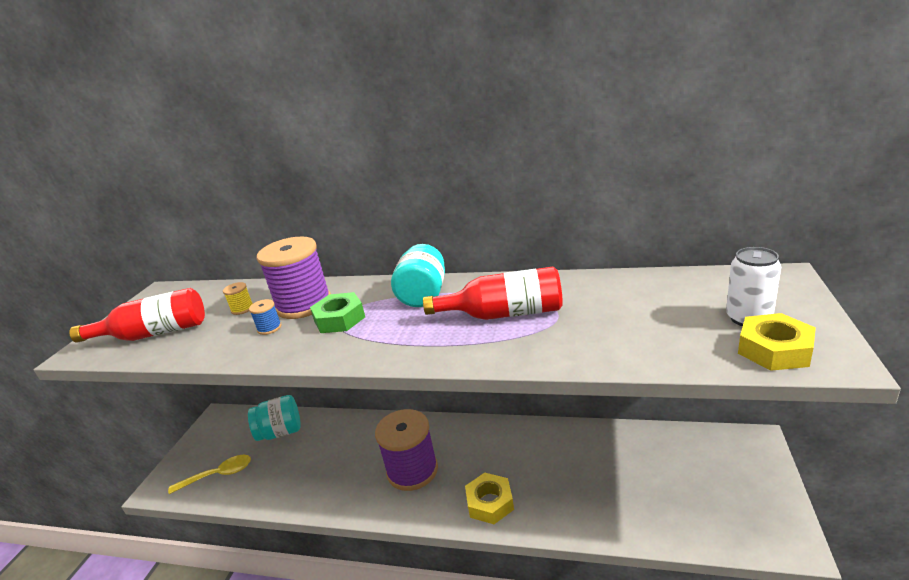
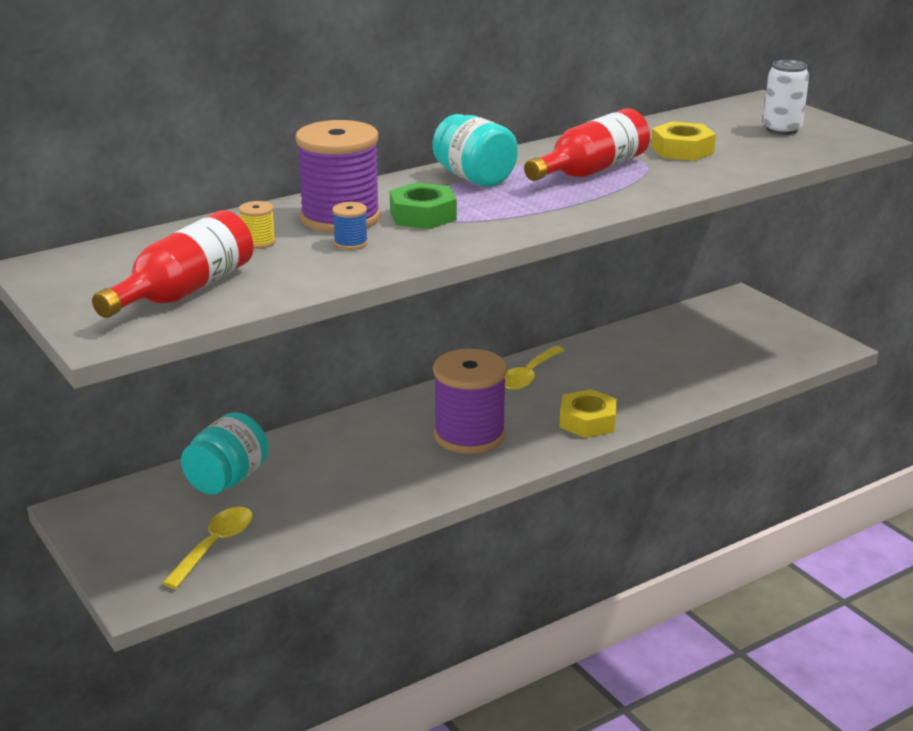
camera: 50 degrees left, 0 degrees up
yellow nut [738,313,816,371] -> yellow nut moved to [651,121,716,161]
none -> yellow spoon [505,346,565,390]

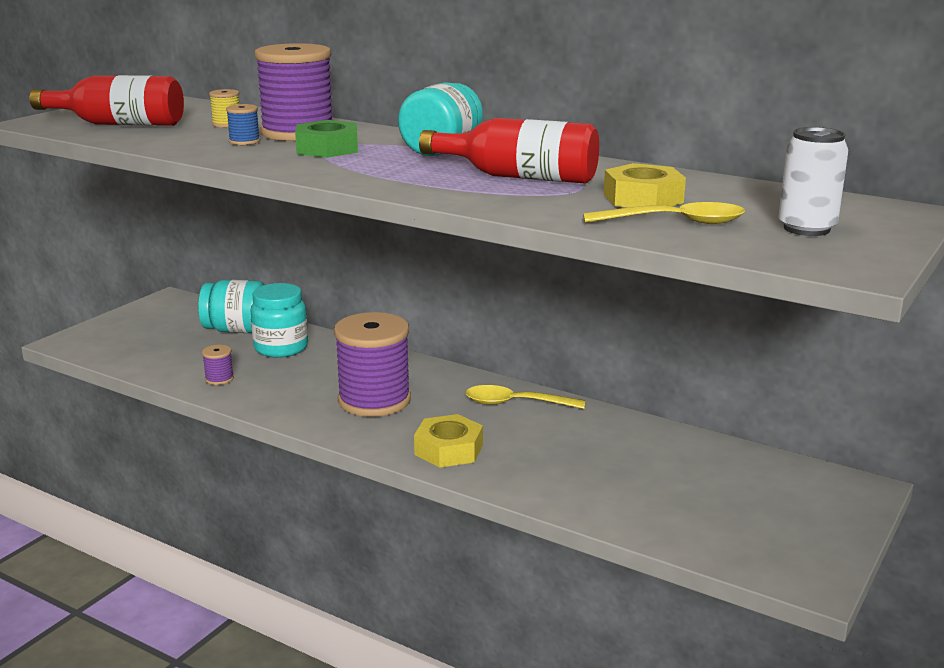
camera: 65 degrees right, 5 degrees down
yellow spoon [162,507,253,589] -> yellow spoon moved to [583,202,745,224]
none -> purple spool [202,345,234,385]
none -> turquoise jar [250,283,308,357]

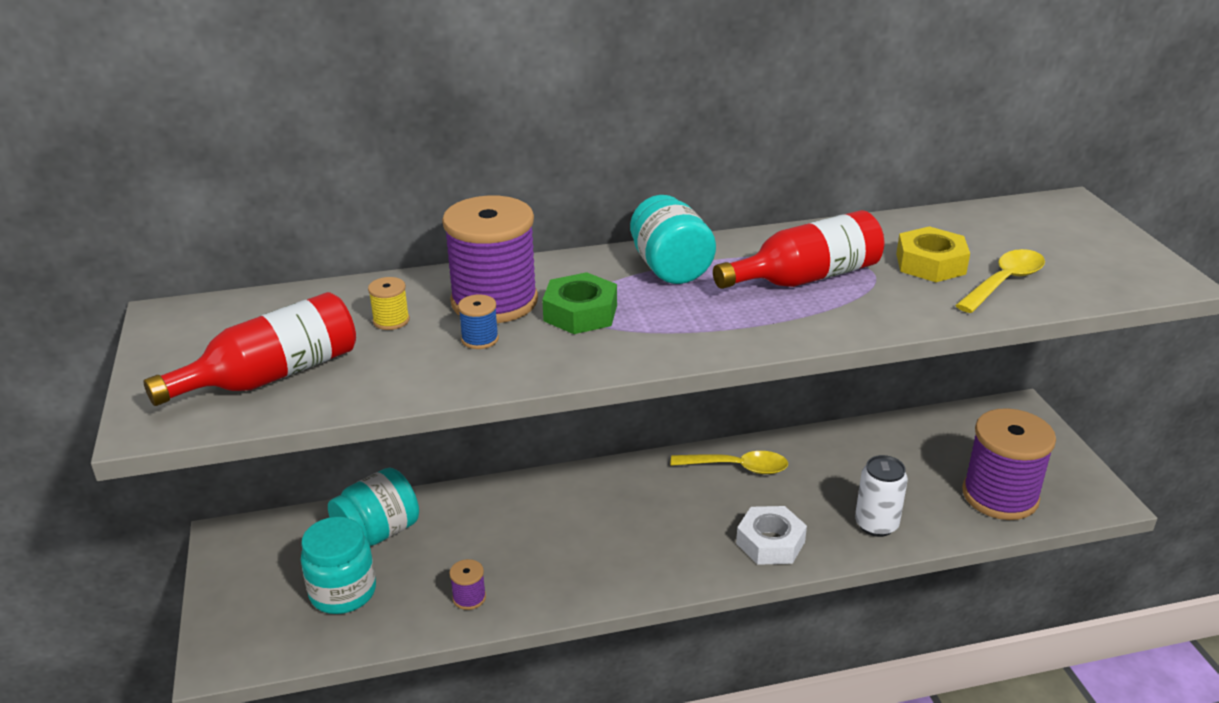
camera: 45 degrees left, 10 degrees up
turquoise jar [250,283,308,357] -> turquoise jar moved to [301,517,376,614]
purple spool [334,312,411,417] -> purple spool moved to [962,408,1056,520]
yellow nut [414,414,483,468] -> white nut [736,506,807,565]
yellow spoon [465,385,585,409] -> yellow spoon turned 135 degrees counterclockwise [671,451,788,474]
white can [778,127,848,236] -> white can moved to [855,455,908,537]

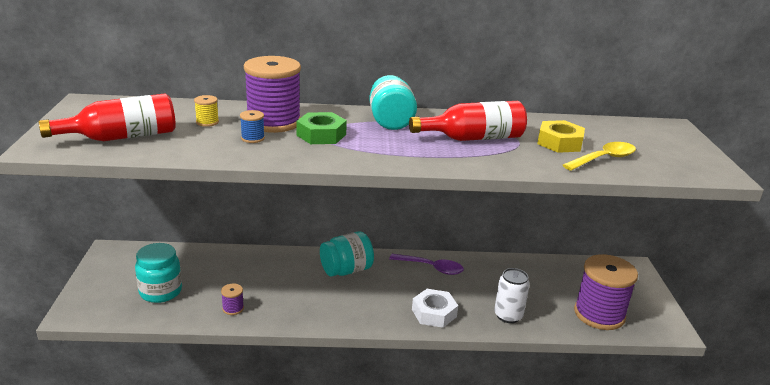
camera: 10 degrees right, 5 degrees down
turquoise jar [328,468,419,546] -> turquoise jar moved to [320,231,374,277]
yellow spoon [671,451,788,474] -> purple spoon [389,254,464,275]

